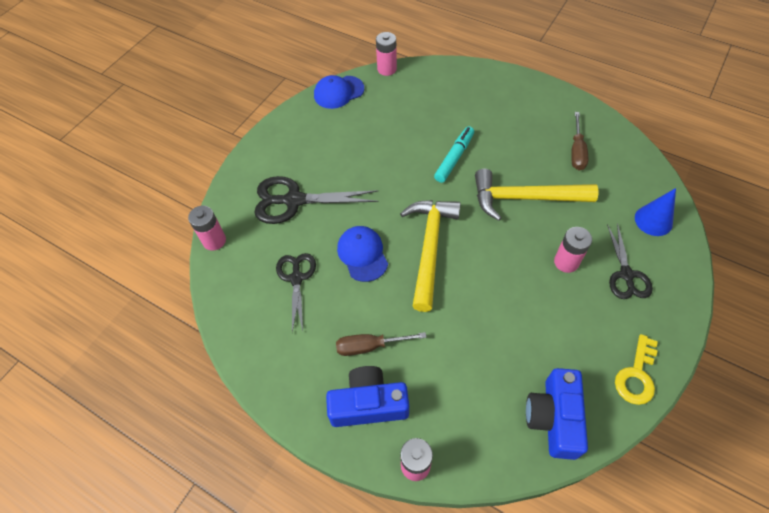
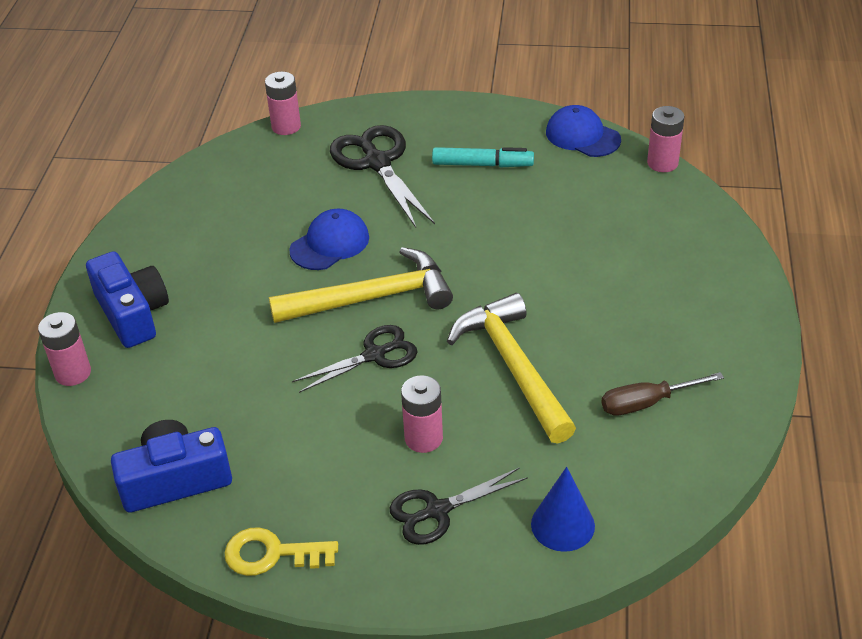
camera: 65 degrees right, 15 degrees down
black scissors [276,253,316,333] -> black scissors moved to [292,325,417,393]
brown screwdriver [336,332,427,356] -> none
turquoise marker [434,126,474,183] -> turquoise marker moved to [432,147,534,167]

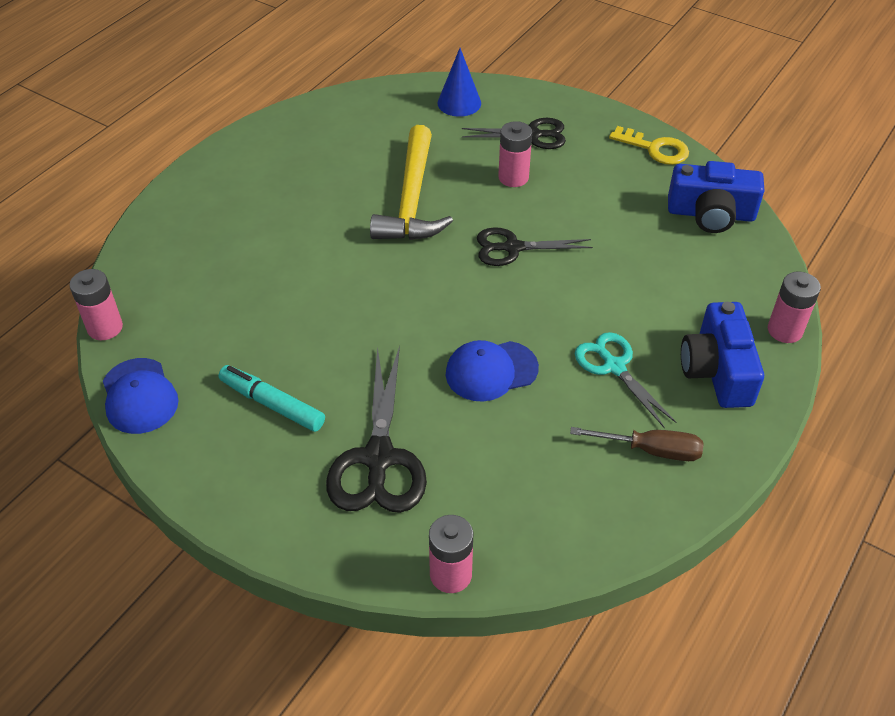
camera: 155 degrees left, 5 degrees up
yellow hammer [269,247,453,323] -> none
brown screwdriver [601,372,724,416] -> brown screwdriver moved to [570,427,704,461]
none -> turquoise scissors [575,332,676,428]

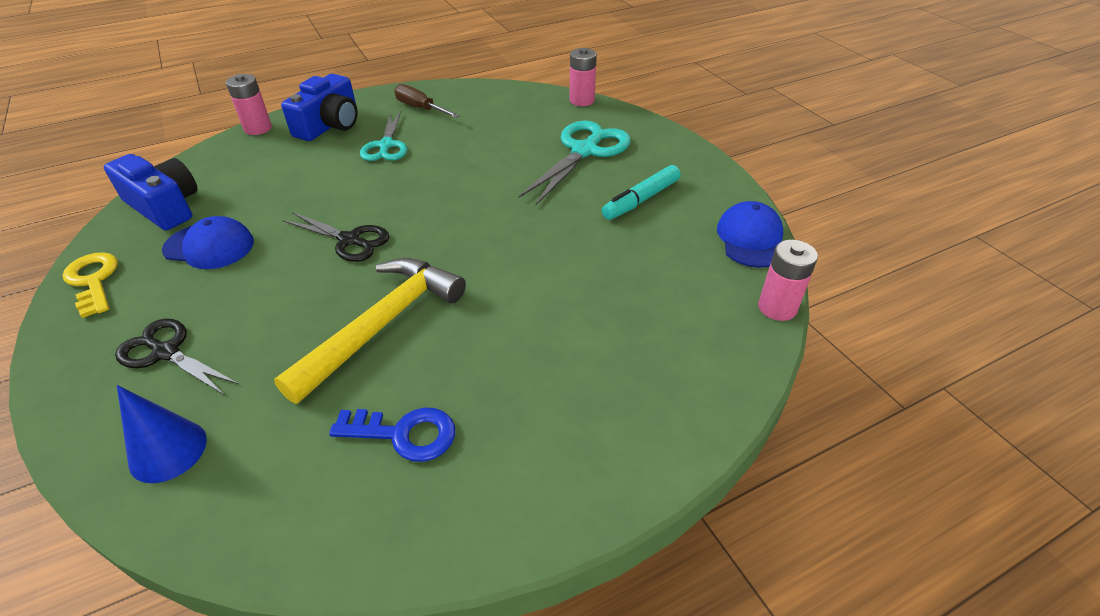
camera: 150 degrees left, 5 degrees down
turquoise marker [219,365,325,432] -> turquoise marker turned 75 degrees clockwise [602,165,681,220]
black scissors [326,346,427,513] -> turquoise scissors [519,121,631,205]
blue cap [446,340,539,402] -> blue cap moved to [162,216,254,269]
pink battery [498,121,532,187] -> none
none -> blue key [329,408,455,462]

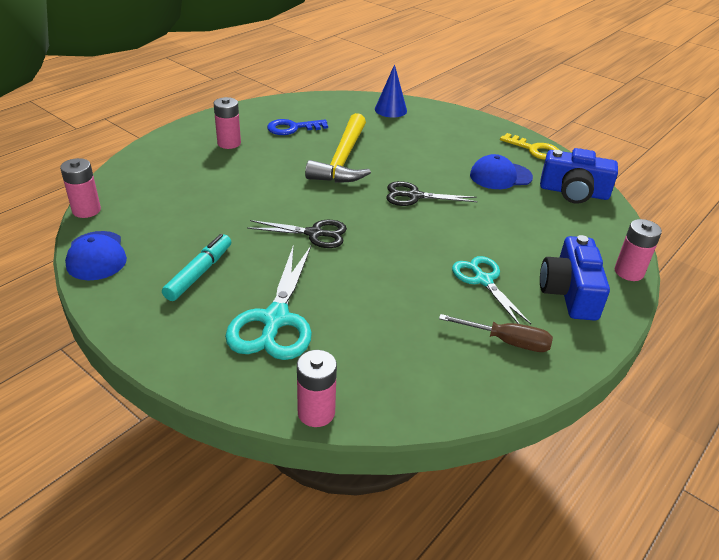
camera: 155 degrees right, 5 degrees down
black scissors [115,318,240,395] -> black scissors moved to [247,220,347,248]
none -> pink battery [214,97,241,149]

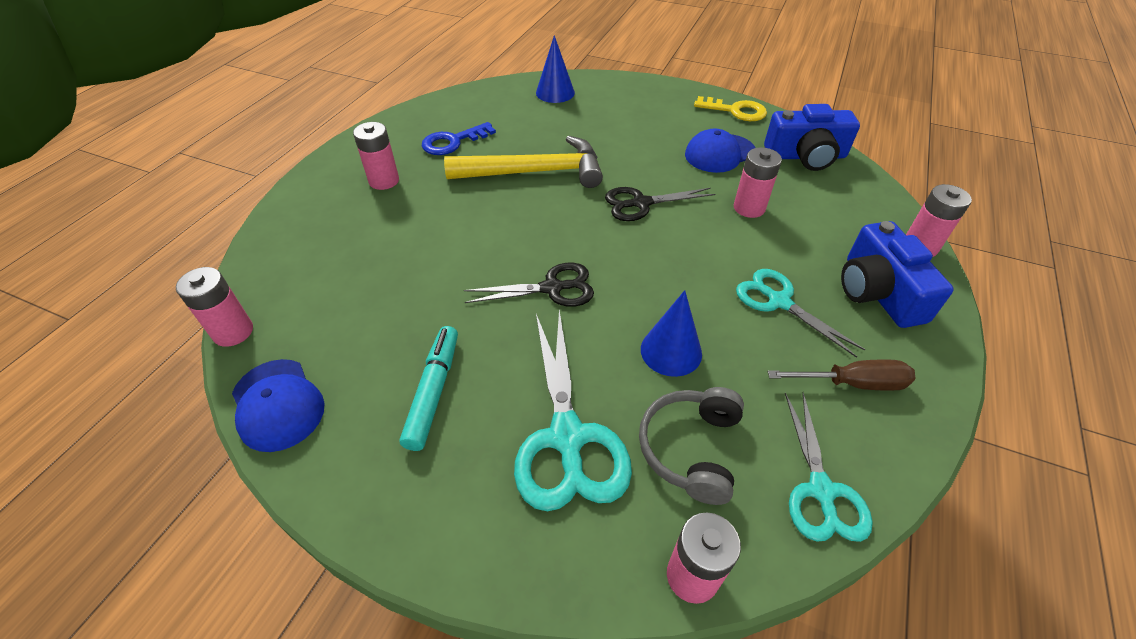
camera: 15 degrees left, 10 degrees up
yellow hammer [305,113,371,183] -> yellow hammer turned 90 degrees counterclockwise [444,136,603,188]
none -> grey headphones [639,387,744,505]
none -> blue cone [641,290,702,377]
none -> pink battery [734,147,782,218]
none -> turquoise scissors [785,393,873,542]

